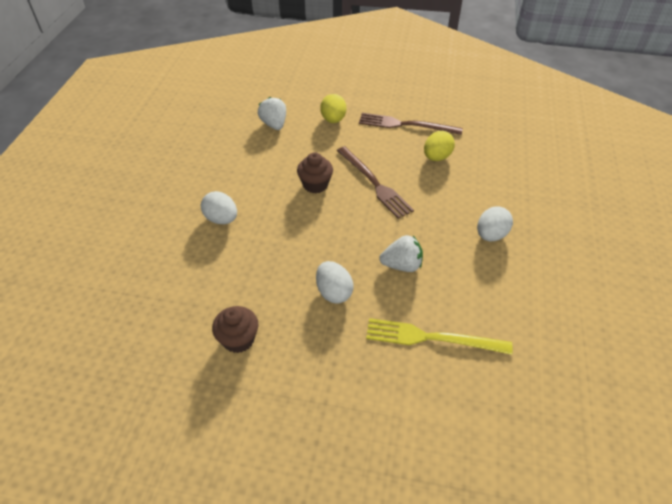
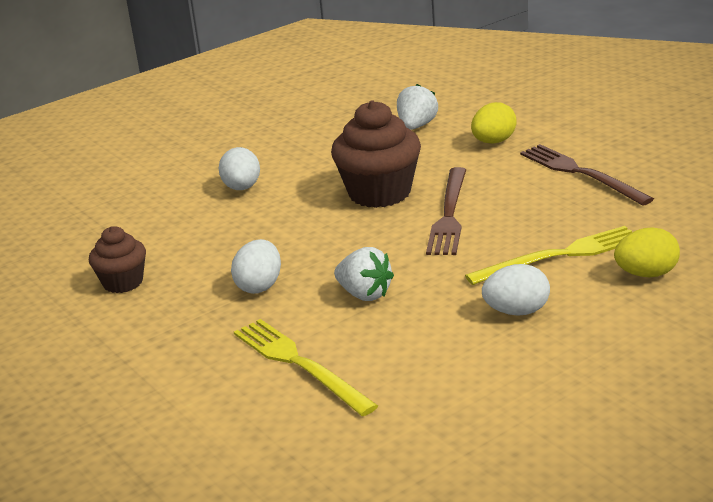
camera: 45 degrees right, 20 degrees down
brown cupcake [297,152,333,193] -> brown cupcake [331,100,421,208], size x1.71
yellow egg [424,131,455,161] -> yellow egg moved to [614,227,680,277]
none -> yellow fork [465,226,632,285]

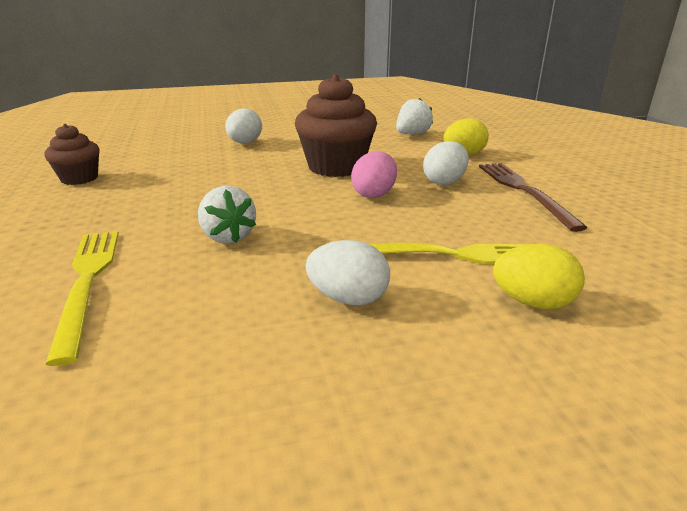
camera: 20 degrees right, 0 degrees up
white egg [231,239,281,294] -> white egg moved to [423,141,469,185]
brown fork [426,167,466,255] -> pink egg [351,151,397,198]

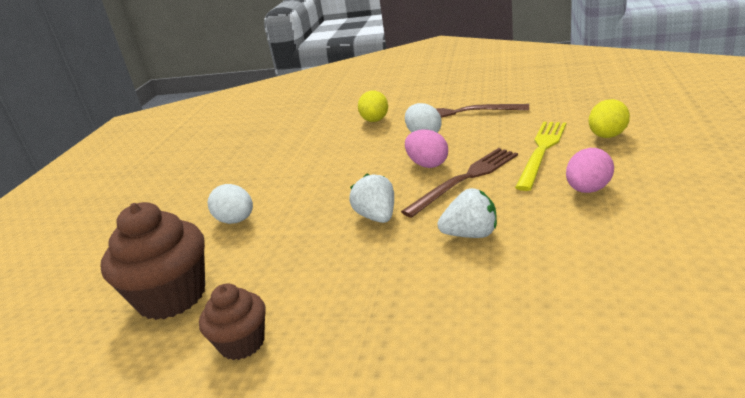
camera: 60 degrees left, 0 degrees up
yellow fork [45,231,119,366] -> none
brown cupcake [295,74,377,177] -> brown cupcake moved to [100,202,205,320]
white egg [306,240,390,305] -> pink egg [566,148,614,193]
white strawberry [396,98,433,135] -> white strawberry moved to [349,174,394,223]
none -> brown fork [401,148,518,218]

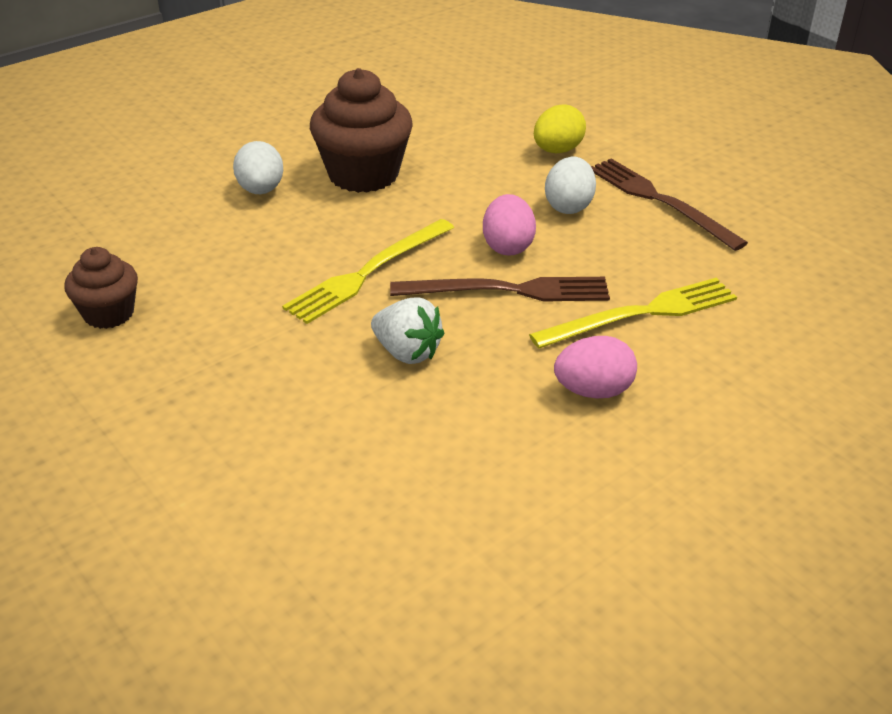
camera: 35 degrees right, 10 degrees up
brown cupcake [100,202,205,320] -> brown cupcake moved to [310,68,413,193]
white strawberry [349,174,394,223] -> yellow fork [282,219,454,324]
yellow egg [589,99,630,138] -> none

